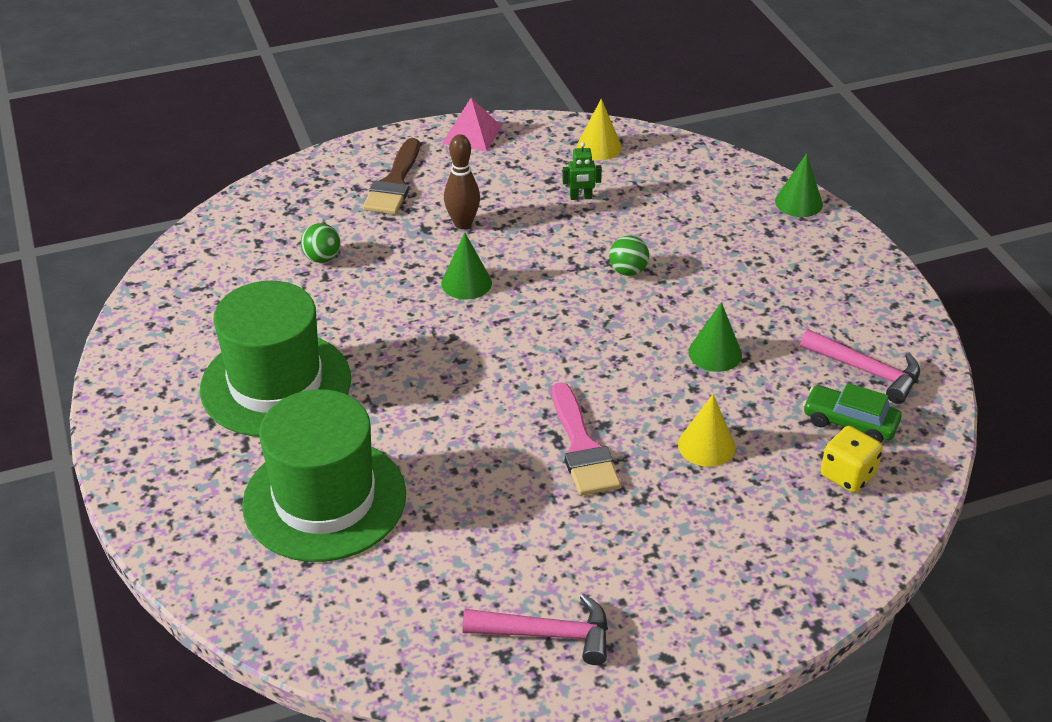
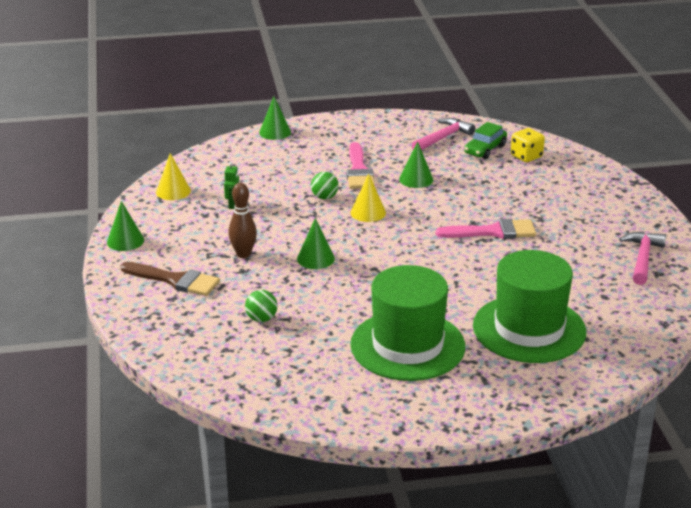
camera: 80 degrees left, 10 degrees down
pink pyramid [443,98,502,151] -> green cone [107,201,144,251]
yellow cone [678,394,736,467] -> yellow cone moved to [350,174,386,222]
none -> pink brush [347,142,375,189]

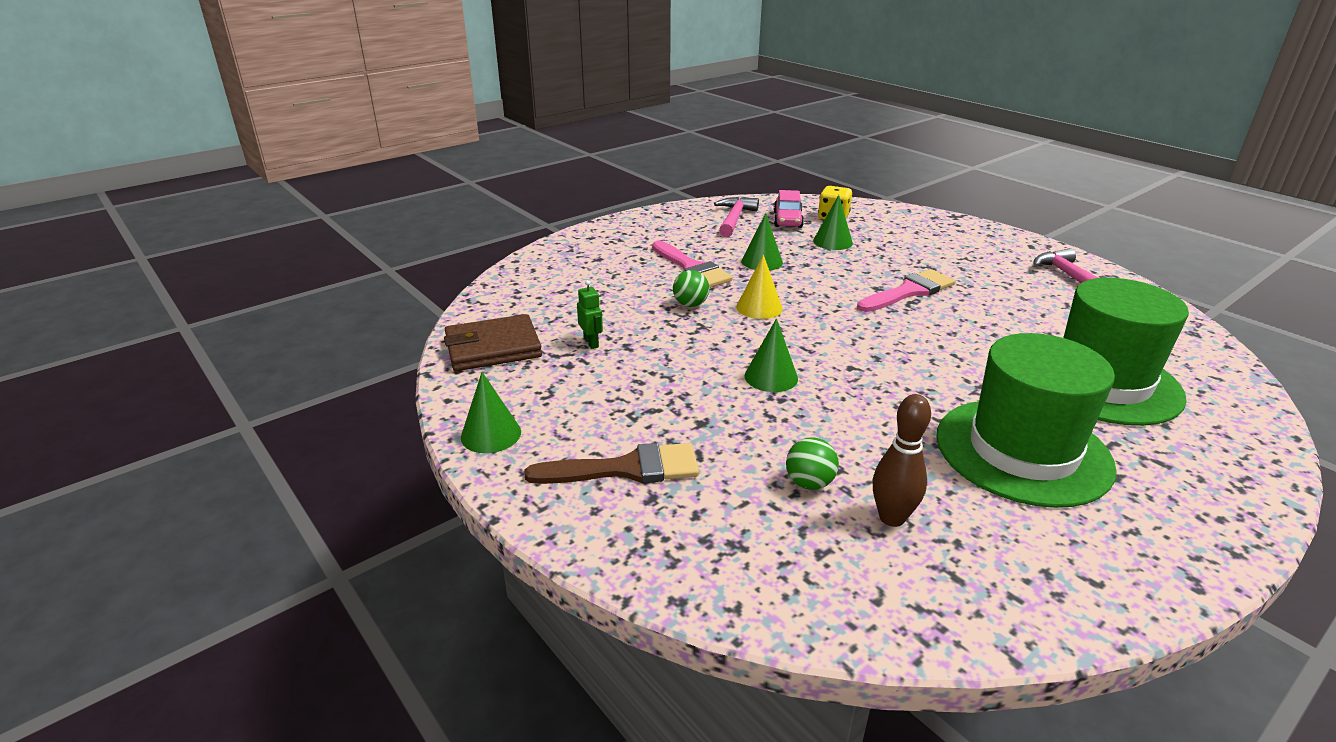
camera: 30 degrees left, 0 degrees up
yellow cone [156,153,191,200] -> brown wallet [444,314,542,371]
brown bowling pin [228,183,257,258] -> brown bowling pin moved to [873,394,931,527]
green cone [259,97,291,140] -> green cone moved to [813,195,853,250]
green car [464,122,507,159] -> pink car [773,190,804,228]

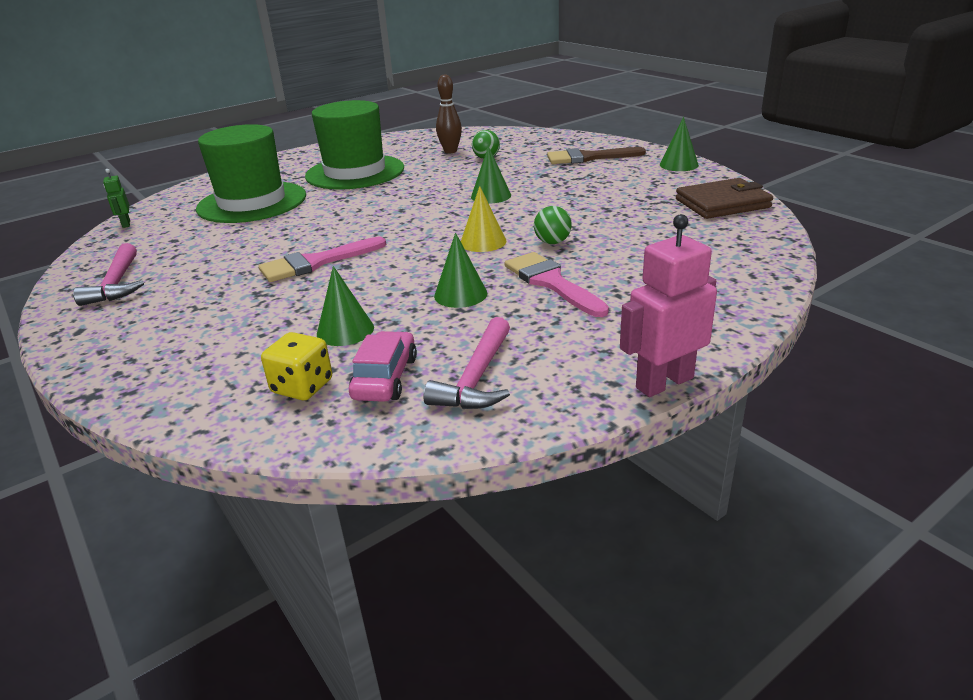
camera: 175 degrees left, 0 degrees up
green robot [577,280,603,349] -> green robot moved to [103,169,130,228]
none -> pink robot [620,214,717,397]

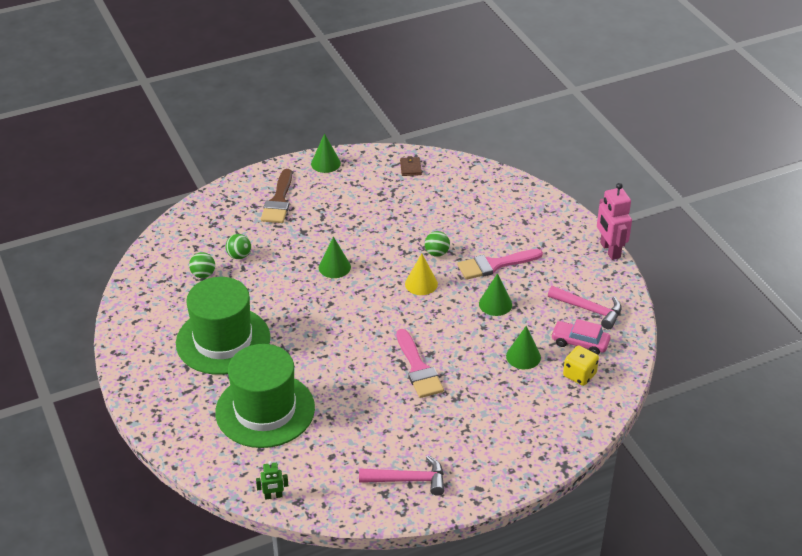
camera: 80 degrees left, 10 degrees up
brown bowling pin [436,74,462,153] -> green ball [189,252,215,278]
brown wallet [676,178,773,219] -> brown wallet [400,156,422,176], size x0.49

